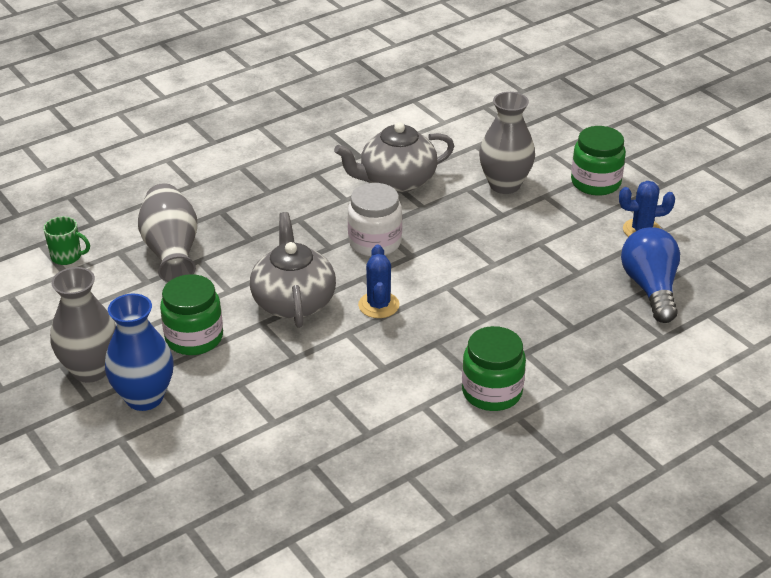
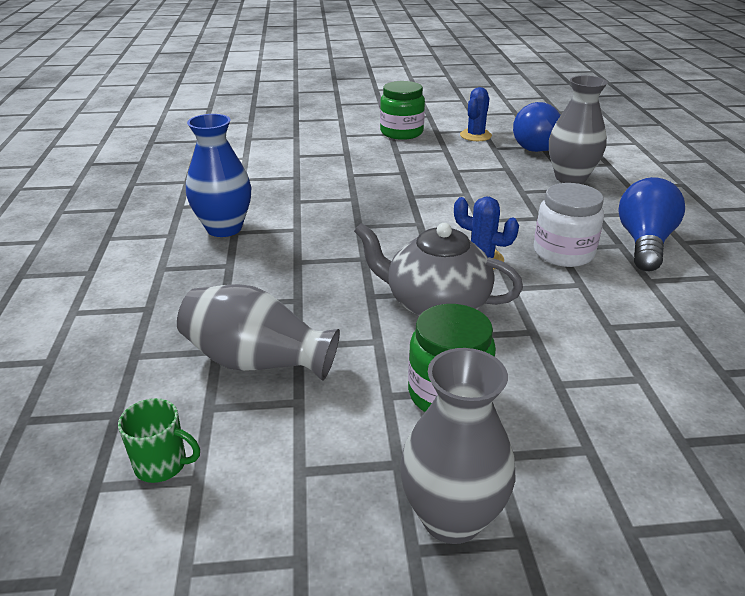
camera: 60 degrees left, 5 degrees down
green mug [43,216,90,265] -> green mug turned 60 degrees clockwise [118,398,200,483]
blue vase [105,293,174,411] -> blue vase moved to [186,114,251,237]
grey teapot [334,122,454,193] -> none
white jar [348,183,402,256] -> white jar moved to [534,183,604,267]
green jar [462,326,526,411] -> blue light bulb [618,177,685,271]
grey vase [479,92,535,194] -> grey vase moved to [549,76,608,184]

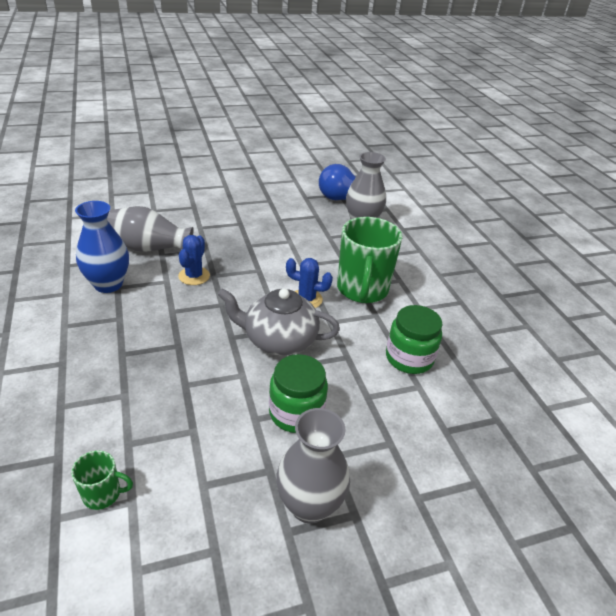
camera: 15 degrees left, 5 degrees up
grey vase [177,284,340,381] -> grey vase moved to [107,206,194,252]
green jar [380,81,425,140] -> green jar moved to [386,305,443,374]
blue cactus [460,87,492,141] -> blue cactus moved to [178,235,210,285]
white jar [534,183,604,267] -> green mug [337,217,403,303]
blue light bulb [618,177,685,271] -> none

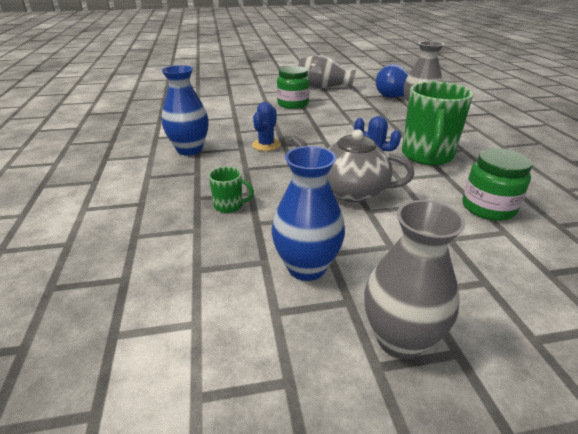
camera: 10 degrees right, 5 degrees down
green mug [71,450,133,510] -> green mug moved to [209,167,254,213]
grey vase [107,206,194,252] -> grey vase moved to [298,55,356,89]
green jar [269,354,328,433] -> green jar moved to [277,66,310,109]
none -> blue vase [272,146,345,281]

